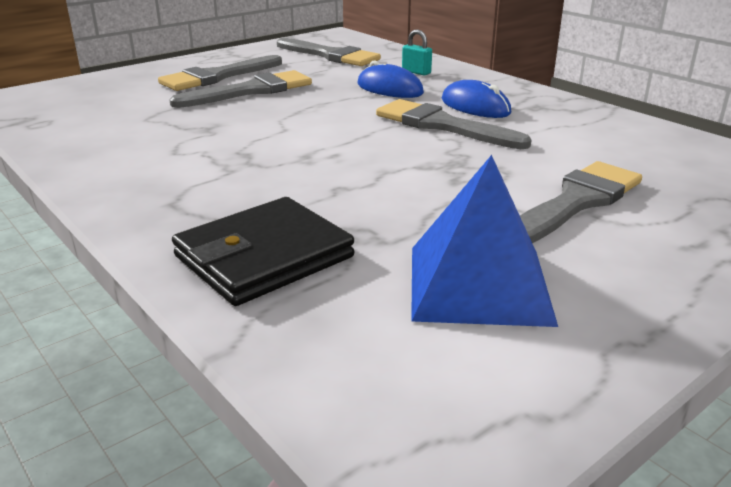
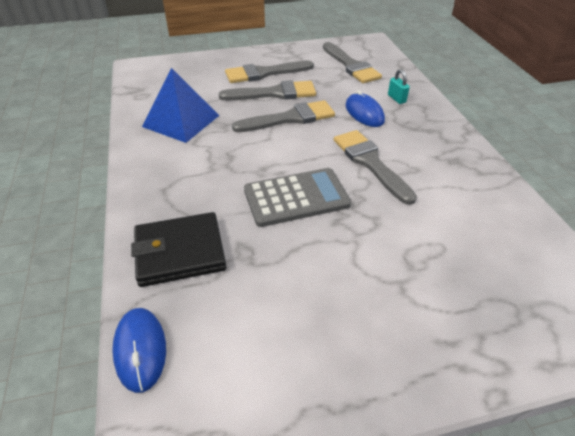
camera: 25 degrees right, 15 degrees up
blue pyramid [411,155,558,327] -> blue pyramid moved to [142,68,219,143]
blue mouse [442,80,511,118] -> blue mouse moved to [112,308,166,393]
grey brush [520,161,642,243] -> grey brush moved to [232,100,335,132]
none -> grey calculator [244,168,351,227]

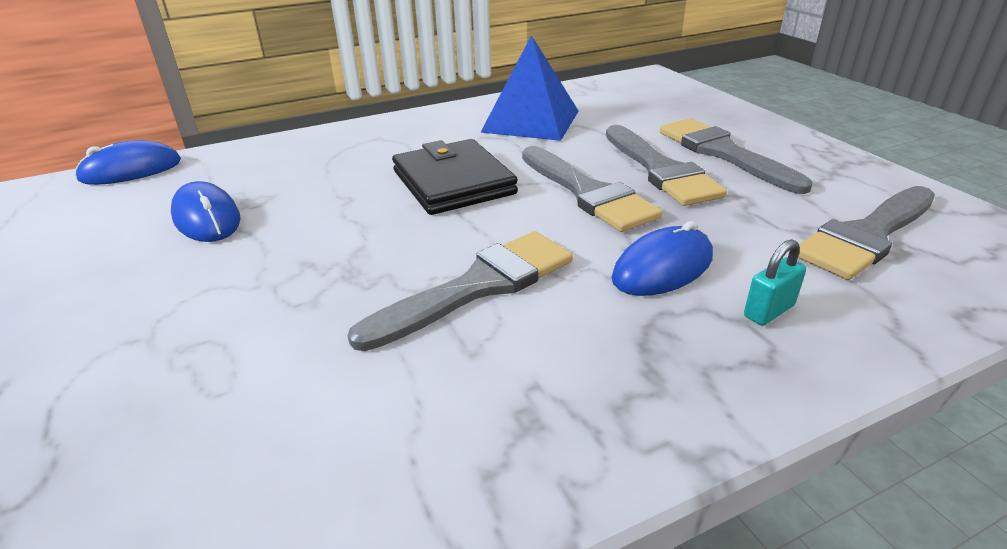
camera: 80 degrees right, 10 degrees down
black wallet [131,212,226,287] -> black wallet moved to [392,139,518,215]
grey calculator [244,168,351,227] -> none
none -> blue mouse [171,181,241,242]

